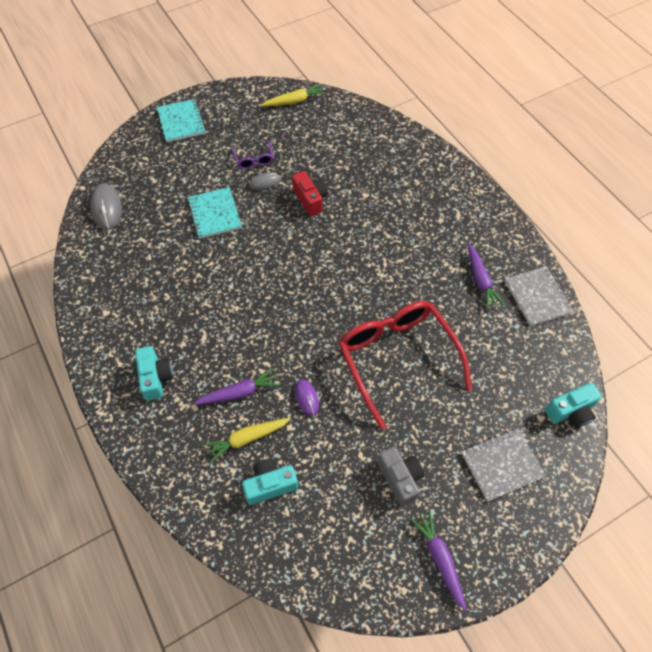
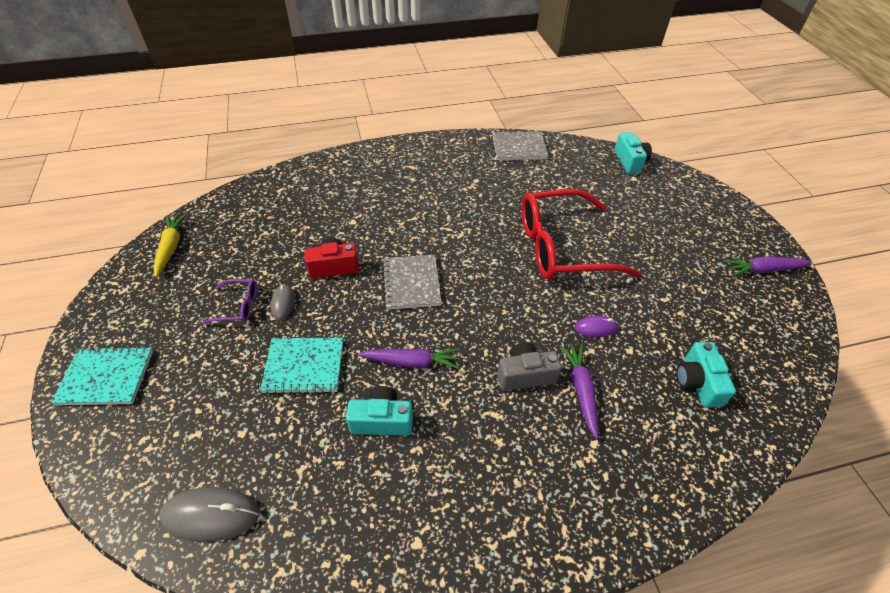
camera: 75 degrees left, 10 degrees down
turquoise camera [135,346,174,401] -> turquoise camera moved to [346,386,413,436]
yellow carrot [203,418,291,463] -> none
grey camera [377,447,424,506] -> grey camera moved to [497,342,562,391]
grey notebook [462,428,546,502] -> grey notebook moved to [382,255,442,310]
purple carrot [468,243,505,309] -> purple carrot moved to [357,348,460,369]

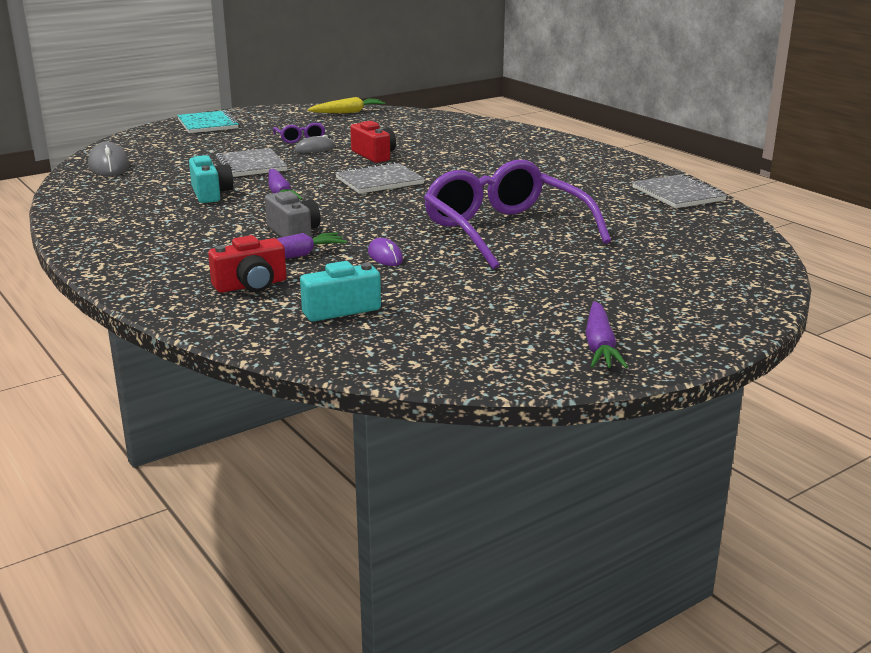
camera: 70 degrees right, 25 degrees down
turquoise notebook [260,338,343,394] -> grey notebook [216,148,287,177]
red glasses [522,189,641,280] -> purple glasses [424,160,611,269]
turquoise camera [614,132,652,174] -> none
purple carrot [724,256,812,276] -> purple carrot turned 150 degrees counterclockwise [586,301,628,368]
none -> red camera [208,235,286,293]

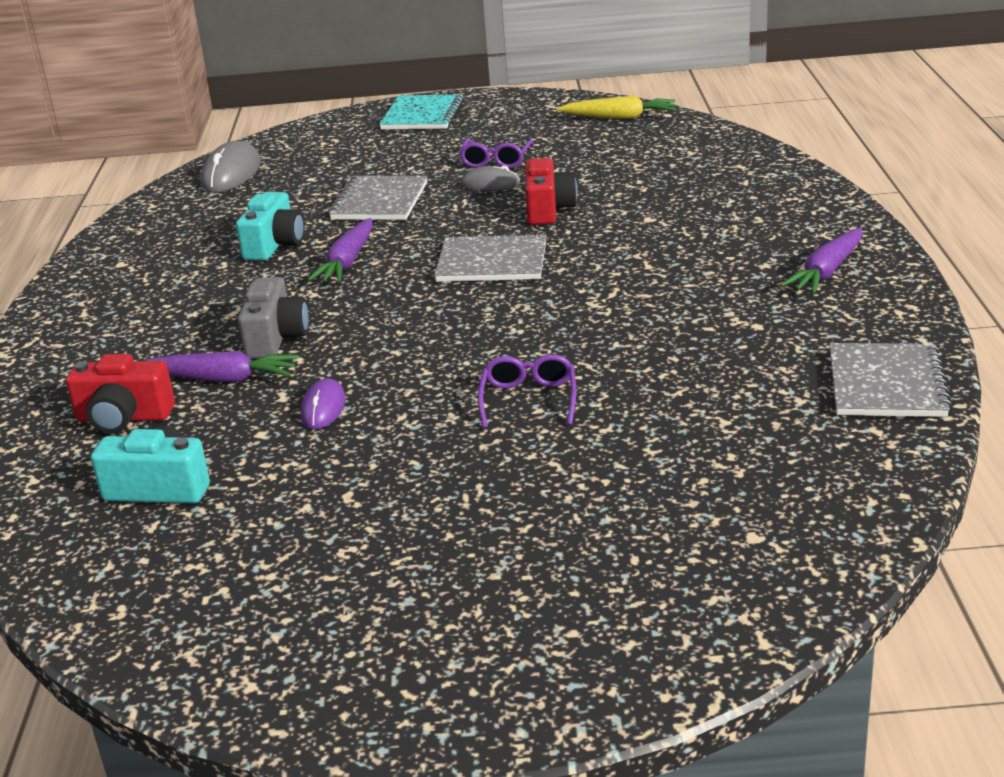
camera: 35 degrees right, 5 degrees up
purple glasses [424,160,611,269] -> purple glasses [478,354,576,428], size x0.42
purple carrot [586,301,628,368] -> purple carrot moved to [780,228,862,294]

